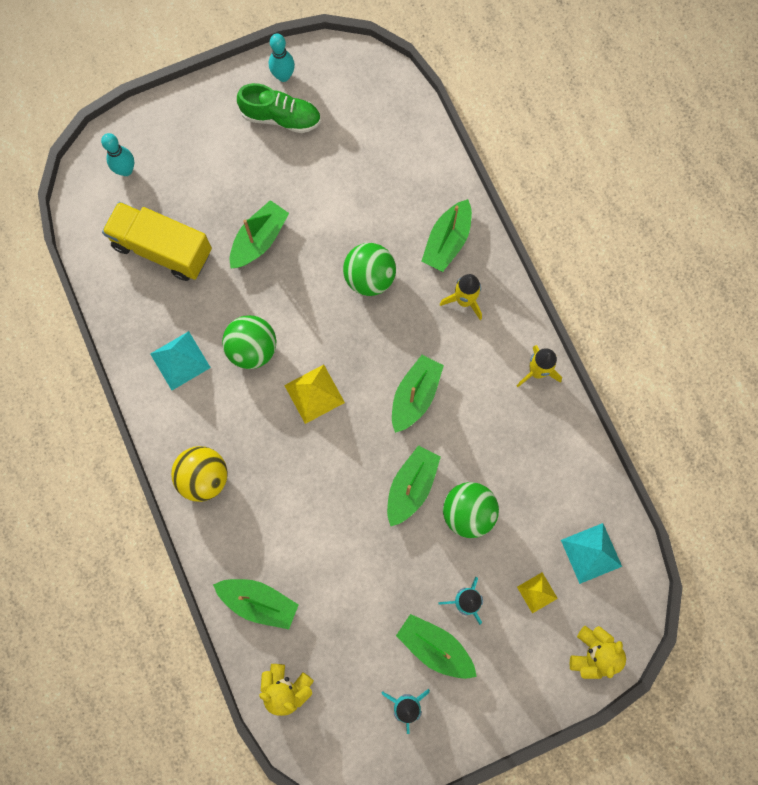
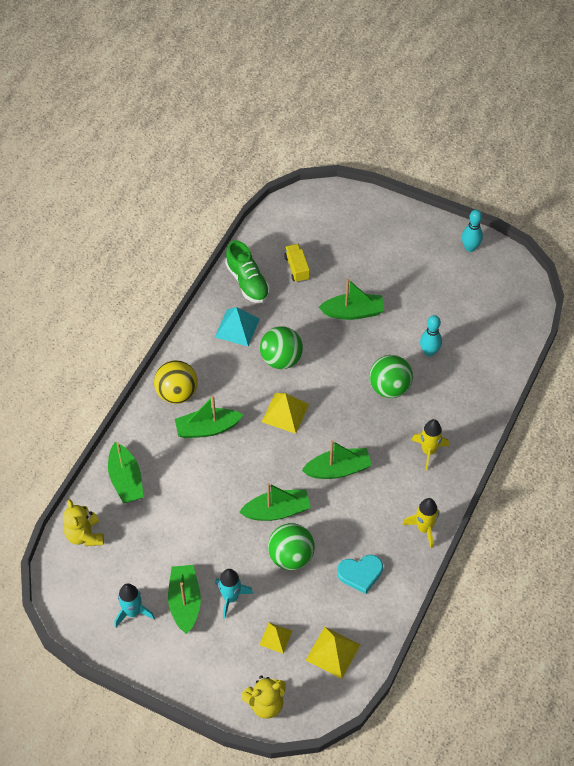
camera: 50 degrees right, 20 degrees down
turquoise bowling pin [101,133,134,176] -> turquoise bowling pin moved to [420,315,442,357]
yellow truck [102,202,212,281] -> yellow truck [284,244,310,283], size x0.50
green shoe [237,83,321,133] -> green shoe moved to [225,240,270,303]
green boat [421,199,472,272] -> green boat moved to [175,395,243,438]
turquoise pyramid [561,523,622,584] -> yellow pyramid [306,627,360,679]
none -> turquoise heart [337,555,383,594]

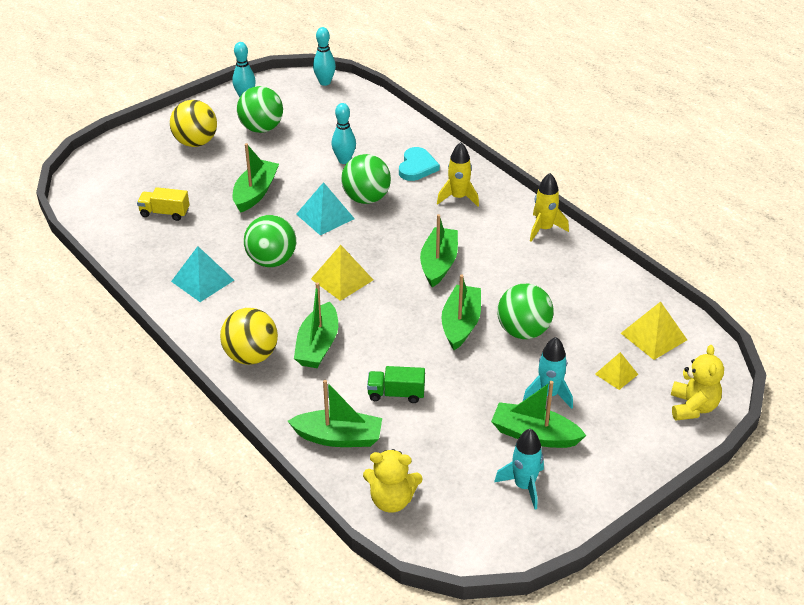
camera: 65 degrees left, 15 degrees down
green shoe [225,240,270,303] -> none
turquoise heart [337,555,383,594] -> turquoise heart moved to [399,147,440,181]
none -> yellow ball [170,100,217,147]
none -> green ball [237,86,283,133]
none -> turquoise pyramid [296,182,355,235]
none -> turquoise bowling pin [313,27,336,86]
none -> green truck [367,366,425,403]

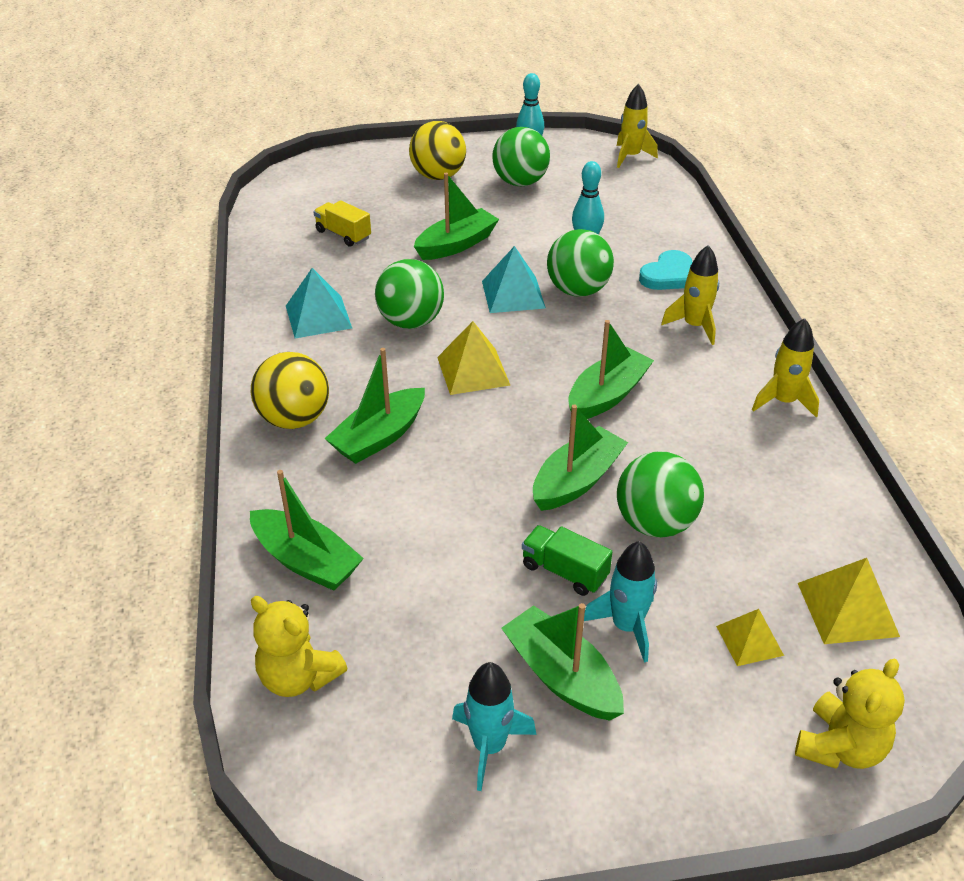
camera: 30 degrees right, 0 degrees up
turquoise bowling pin [313,27,336,86] -> yellow rocket [617,84,658,168]
green truck [367,366,425,403] -> green truck moved to [522,525,612,596]

